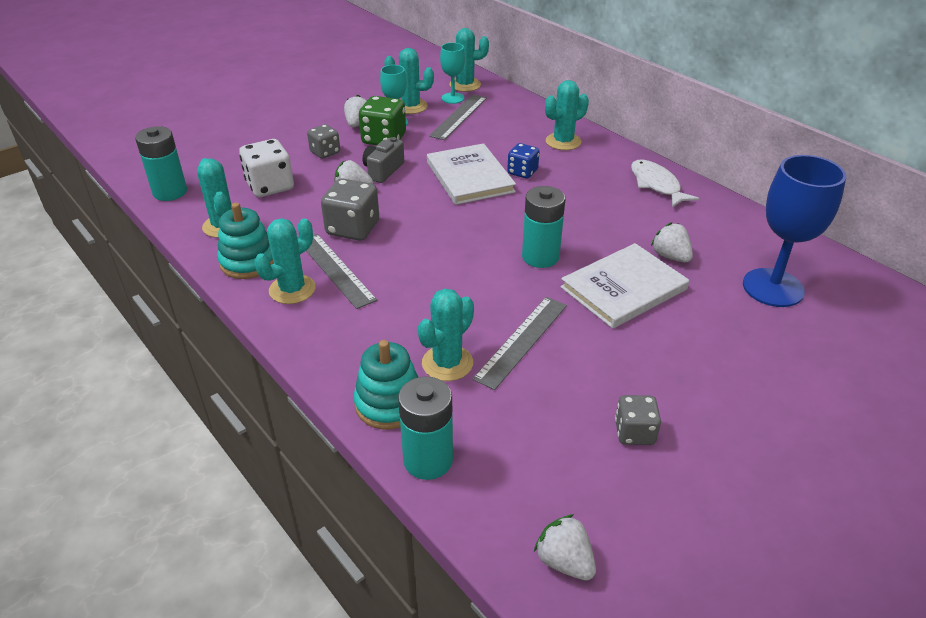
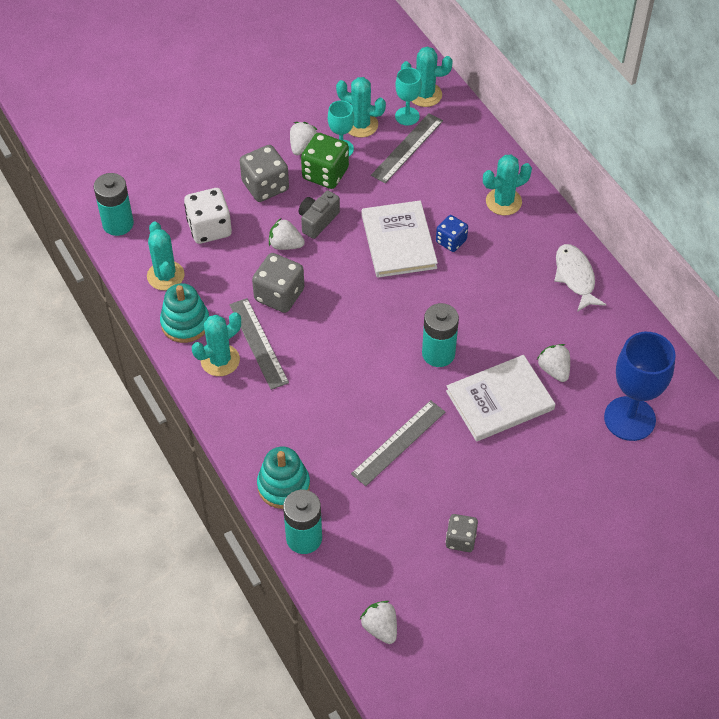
camera: 10 degrees right, 15 degrees up
grey dice [307,124,340,159] -> grey dice [240,145,289,202], size x1.60
turquoise cactus [418,289,474,381] -> none

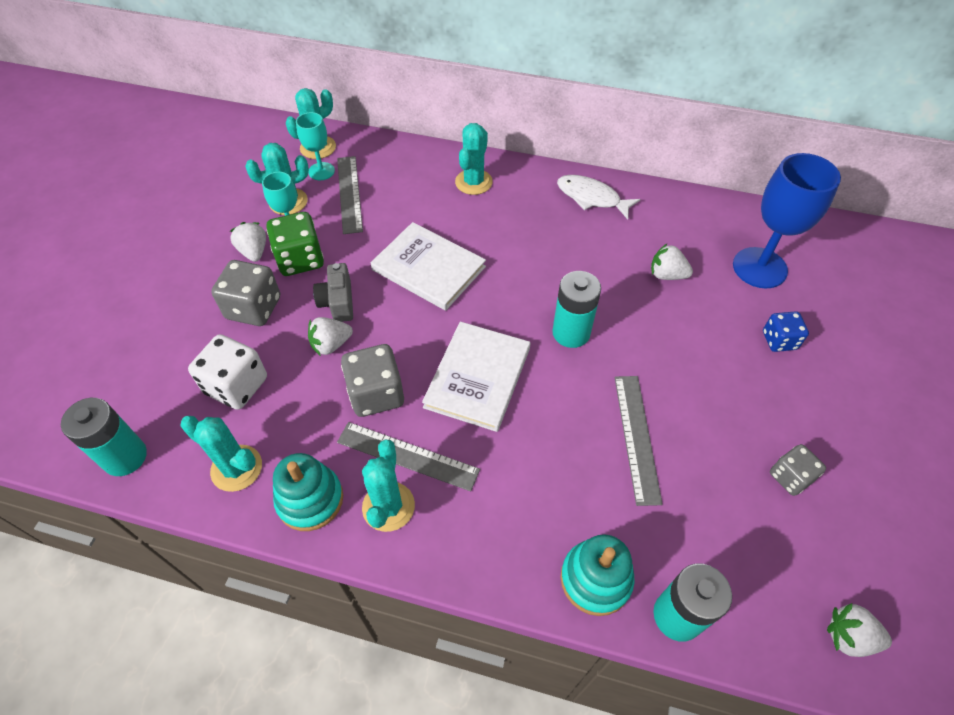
camera: 45 degrees left, 0 degrees up
blue dice [436,215,468,252] -> blue dice moved to [763,311,809,352]
white book [446,355,555,442] -> white book moved to [422,322,530,432]

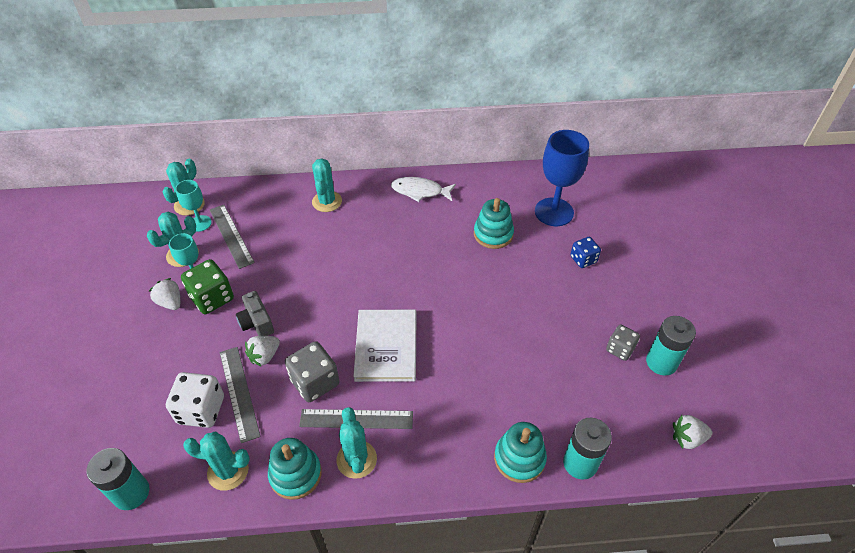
camera: 20 degrees left, 5 degrees down
grey dice [211,260,280,326] -> none
white book [371,222,486,311] -> none
turquoise battery [552,271,601,348] -> turquoise battery moved to [646,316,696,376]
grey ruler [614,376,663,506] -> grey ruler moved to [220,347,260,443]
white strawberry [651,244,693,280] -> turquoise stacking toy [474,198,514,249]

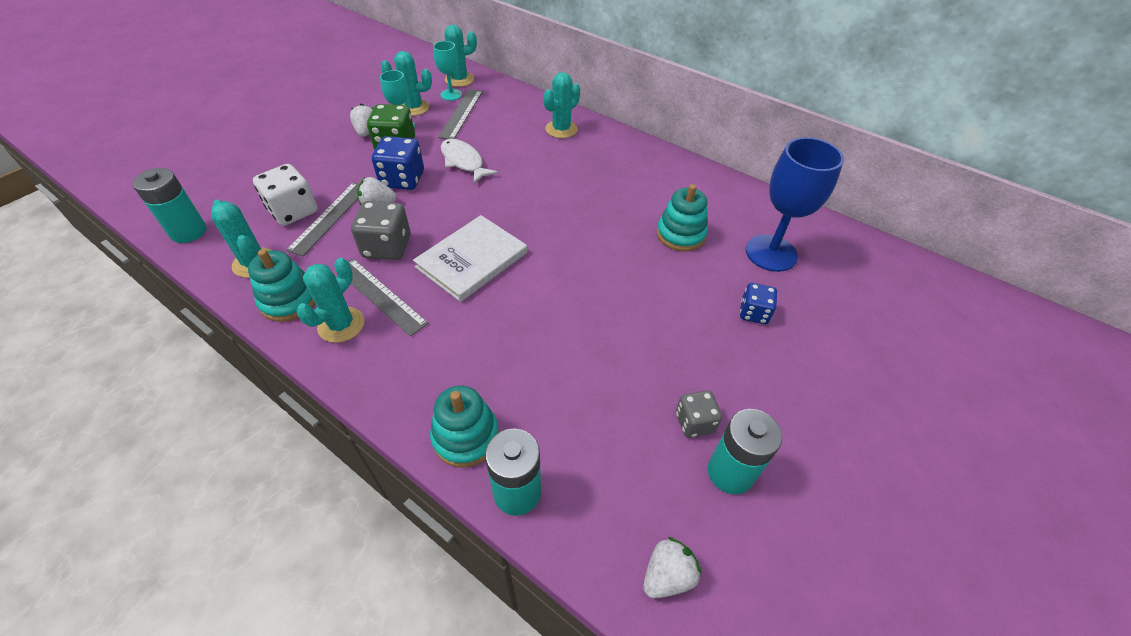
camera: 40 degrees right, 0 degrees up
grey camera [236,291,274,336] -> blue dice [372,136,424,190]
white fish [391,177,456,202] -> white fish moved to [441,139,498,183]
white strawberry [673,415,712,449] -> white strawberry turned 105 degrees clockwise [643,537,701,598]

